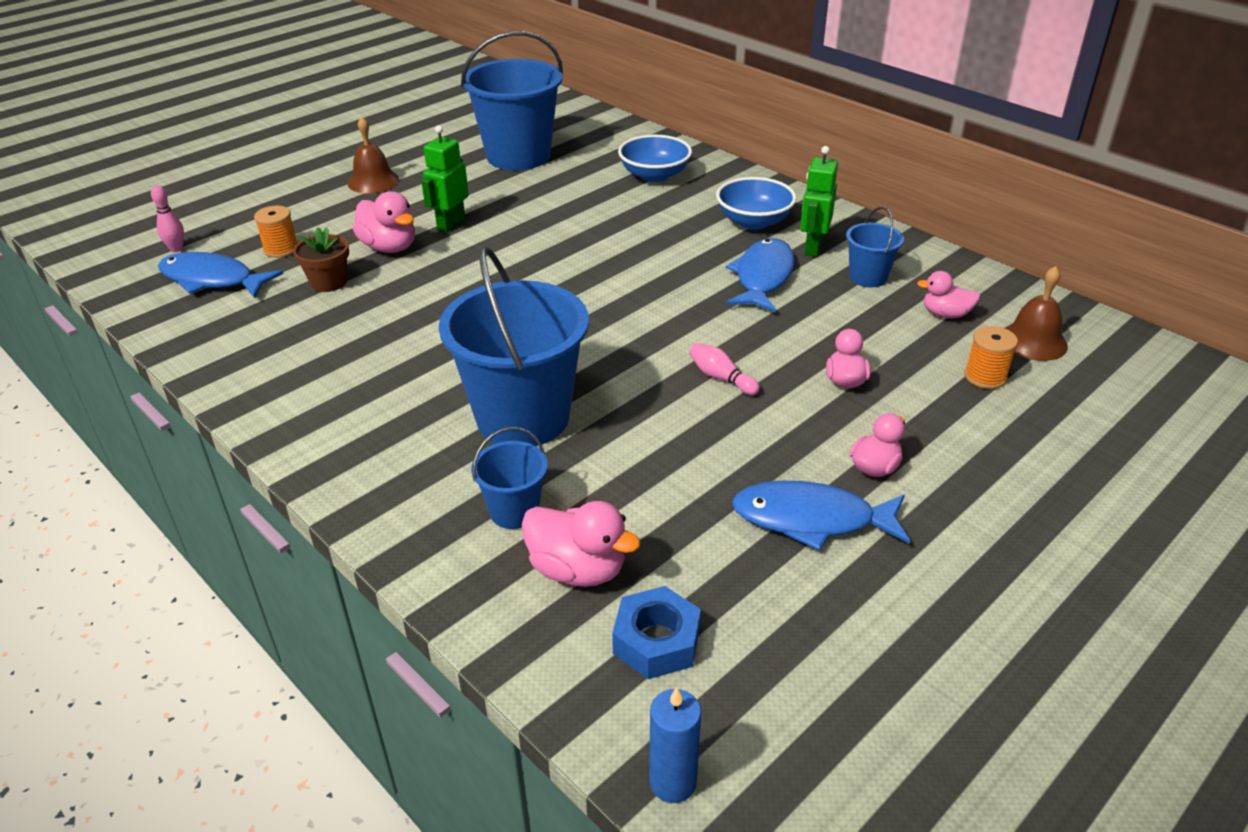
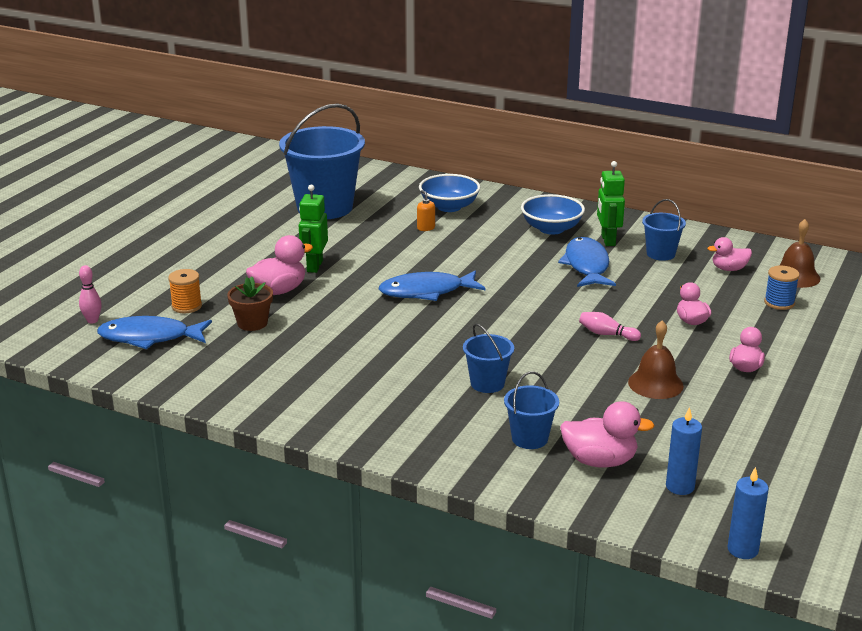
camera: 20 degrees left, 10 degrees down
brown bell [348,117,399,194] -> brown bell moved to [628,320,684,399]
pink duck [353,191,415,253] -> pink duck turned 60 degrees counterclockwise [246,235,313,295]
blue bucket [439,246,589,446] -> blue bucket [463,324,514,393], size x0.47
blue nut [612,586,701,679] -> blue candle [666,407,702,495]
blue fish [732,481,910,550] -> blue fish moved to [379,270,486,301]
orange spool [964,326,1018,389] -> blue spool [764,266,800,310]
none -> orange soap dispenser [417,190,435,231]

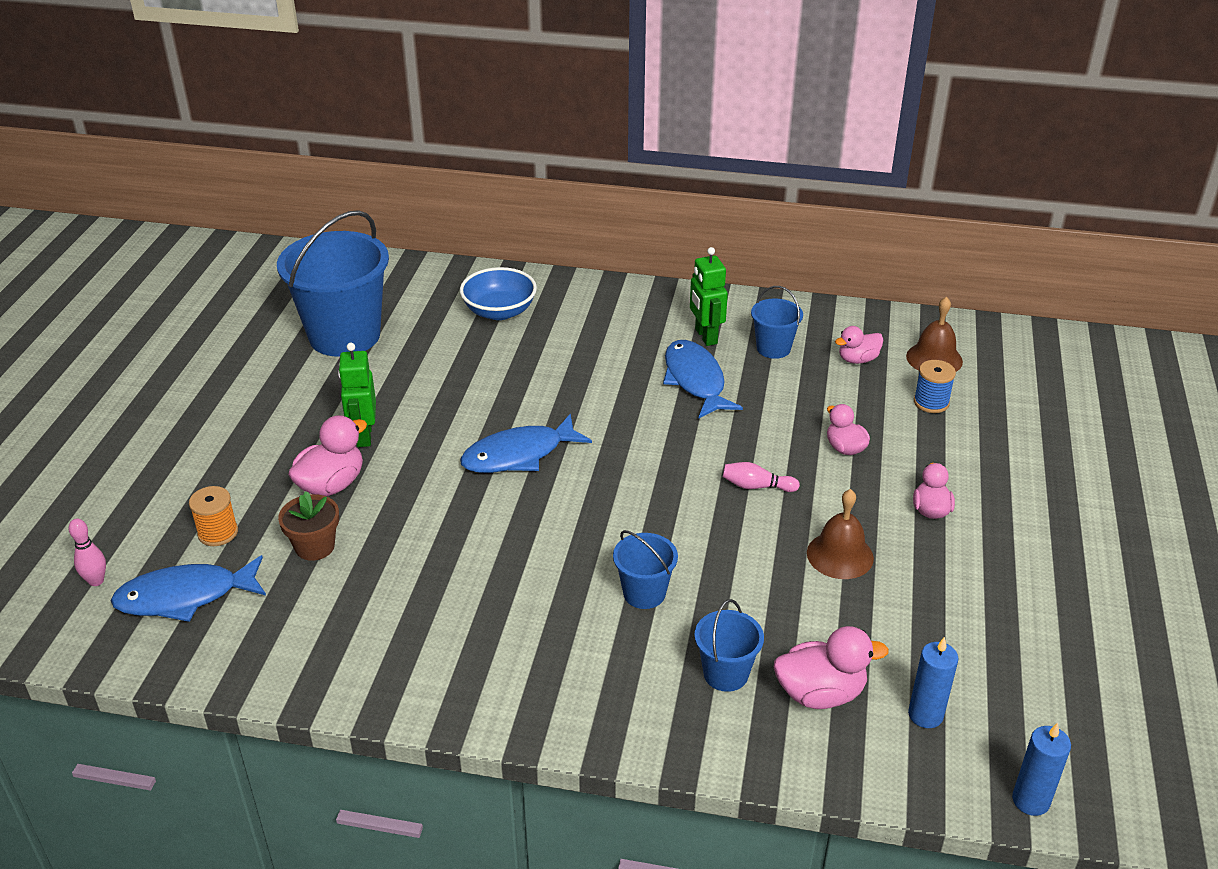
camera: 15 degrees left, 10 degrees up
orange soap dispenser [417,190,435,231] -> none
blue bowl [521,194,585,235] -> none

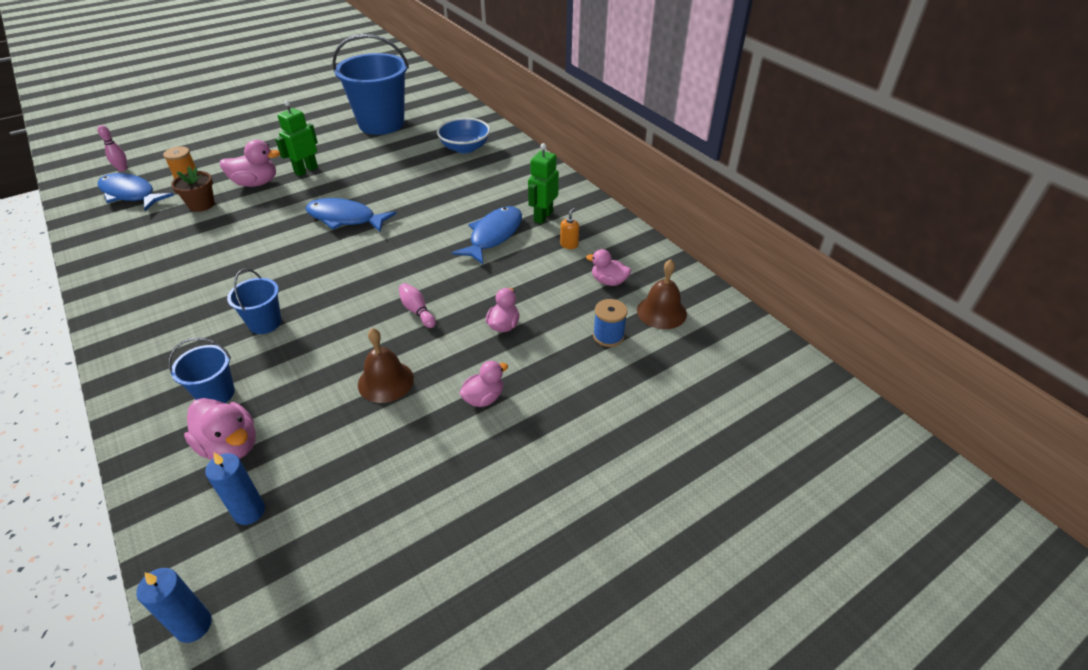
camera: 45 degrees right, 5 degrees up
blue bucket [751,286,803,359] -> orange soap dispenser [560,208,579,249]

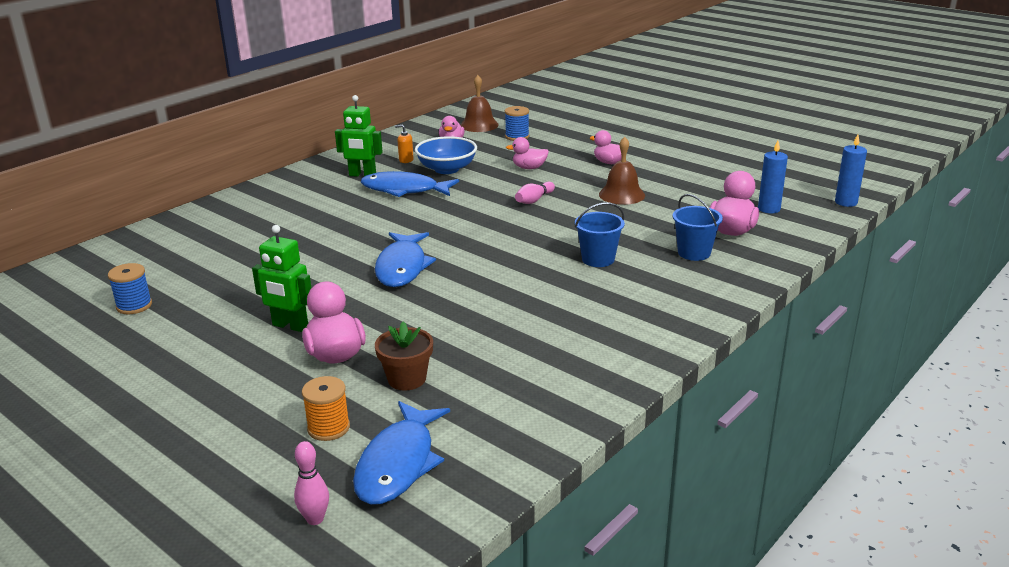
camera: 105 degrees left, 15 degrees down
blue bucket [332,34,409,135] -> blue spool [108,263,152,314]
blue bowl [437,118,490,154] -> blue bowl moved to [415,136,477,174]

